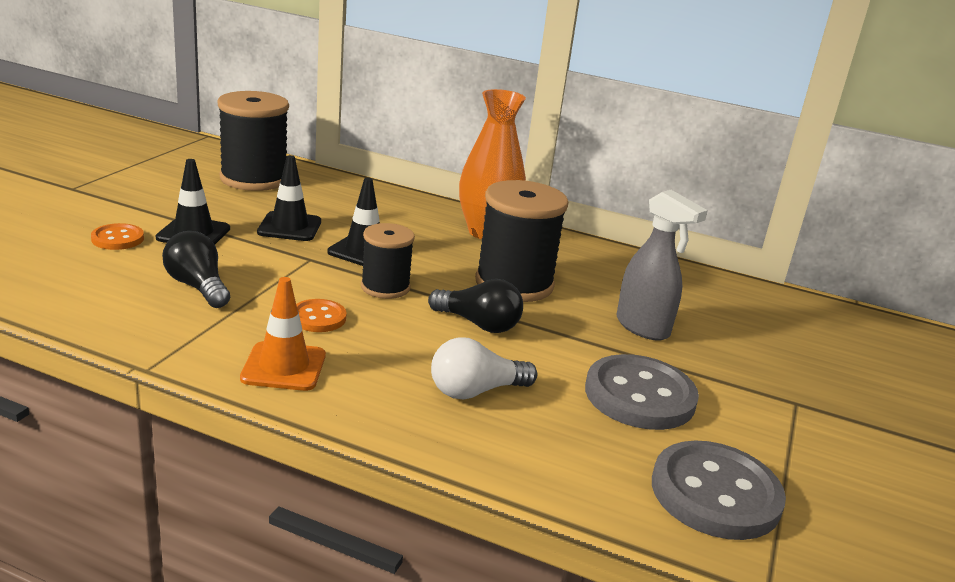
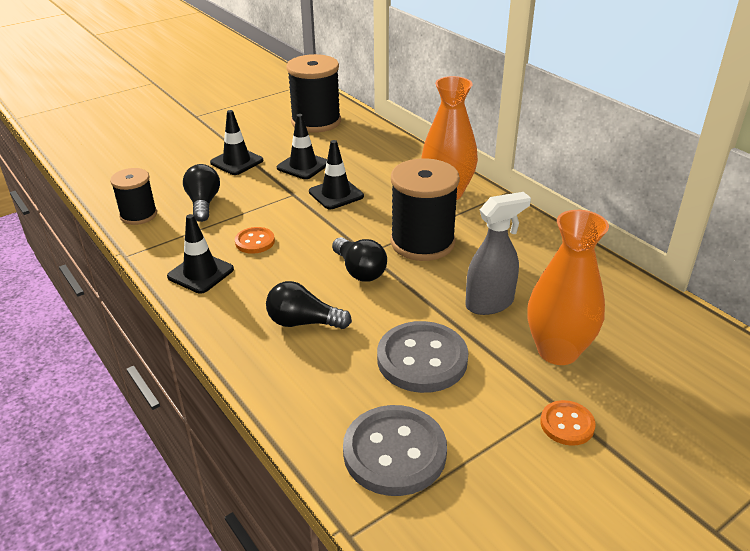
camera: 35 degrees right, 10 degrees up
orange button [91,223,144,250] -> orange button moved to [540,400,596,446]
orange traffic cone [240,277,326,391] -> black traffic cone [167,214,234,294]
black spool [361,223,415,299] -> black spool moved to [110,168,157,225]
white light bulb [431,337,537,399] -> black light bulb [266,281,352,329]
grey spray bottle [616,190,708,341] -> grey spray bottle turned 105 degrees counterclockwise [465,192,531,315]
none -> orange vase [528,210,609,365]

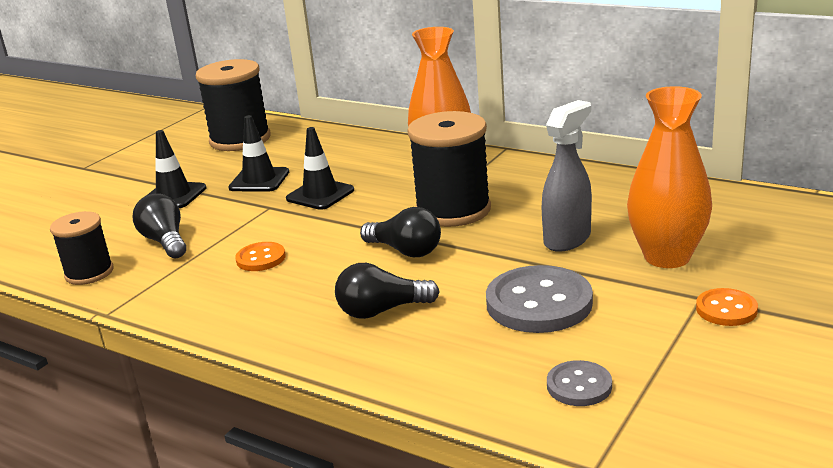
camera: 20 degrees left, 10 degrees down
black traffic cone [167,214,234,294] -> none
grey button [343,405,447,496] -> grey button [547,360,612,406], size x0.53

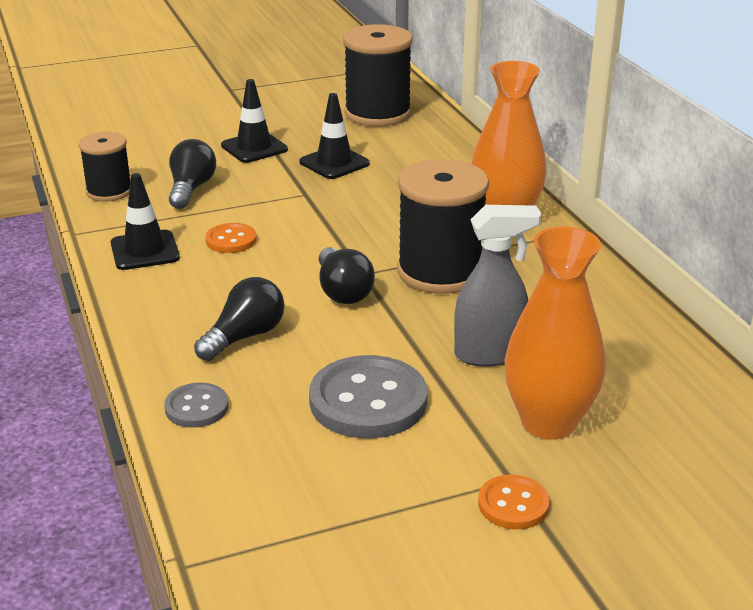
camera: 35 degrees right, 5 degrees up
black traffic cone [286,127,354,210] -> black traffic cone moved to [111,173,180,270]
black light bulb [335,263,440,319] -> black light bulb turned 105 degrees clockwise [194,277,285,361]
grey button [547,360,612,406] -> grey button moved to [164,383,229,428]

